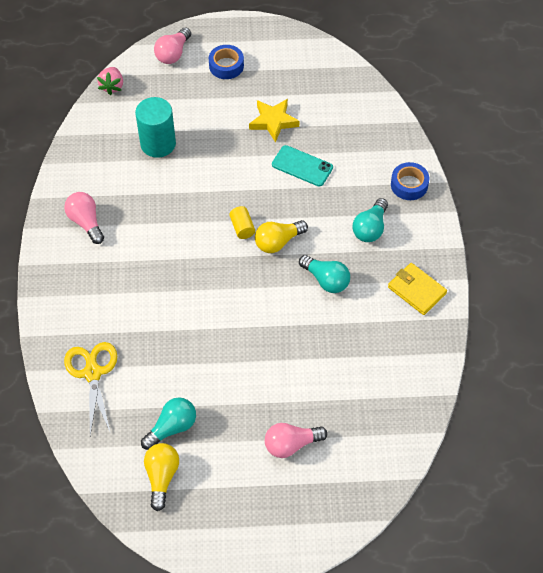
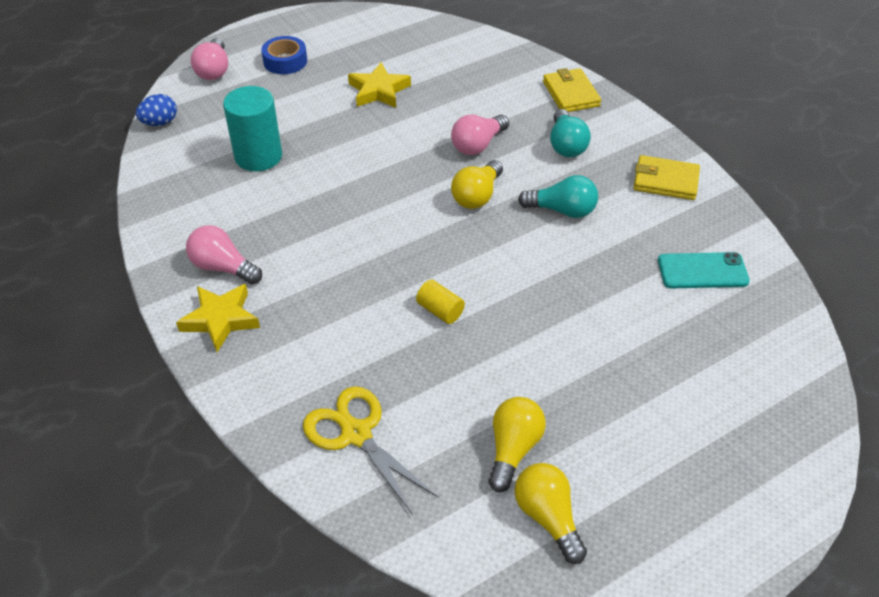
camera: 30 degrees left, 10 degrees down
pink strawberry [97,67,123,95] -> blue egg [136,94,177,126]
turquoise light bulb [141,398,196,450] -> yellow light bulb [489,397,546,492]
yellow cylinder [229,206,255,239] -> yellow cylinder moved to [416,280,465,324]
pink light bulb [265,423,327,458] -> pink light bulb moved to [451,115,509,155]
turquoise phone [272,145,333,186] -> turquoise phone moved to [658,252,750,288]
blue tape [391,162,429,200] -> yellow wallet [543,68,601,112]
none -> yellow star [176,284,260,352]

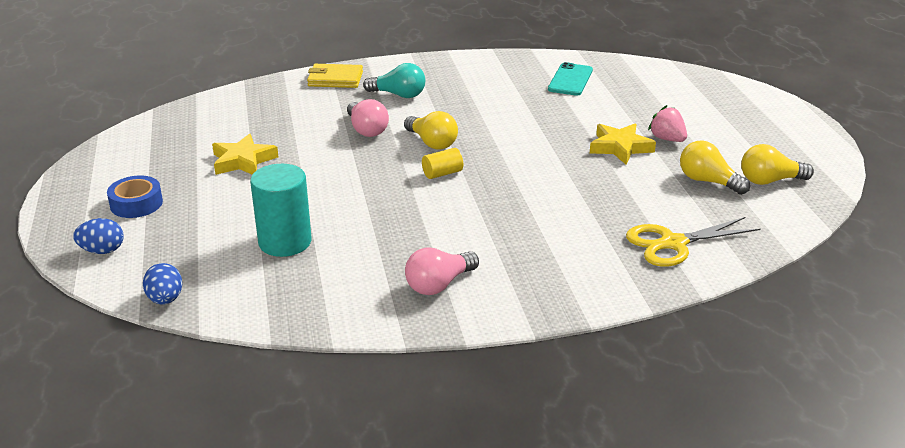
camera: 70 degrees left, 15 degrees down
yellow star [176,284,260,352] -> yellow star moved to [590,123,656,164]
pink light bulb [191,38,228,80] -> blue egg [73,218,124,254]
yellow cylinder [416,280,465,324] -> yellow cylinder moved to [422,148,463,179]
turquoise light bulb [518,175,598,218] -> none
yellow wallet [634,155,700,200] -> none
none -> pink strawberry [648,105,687,142]

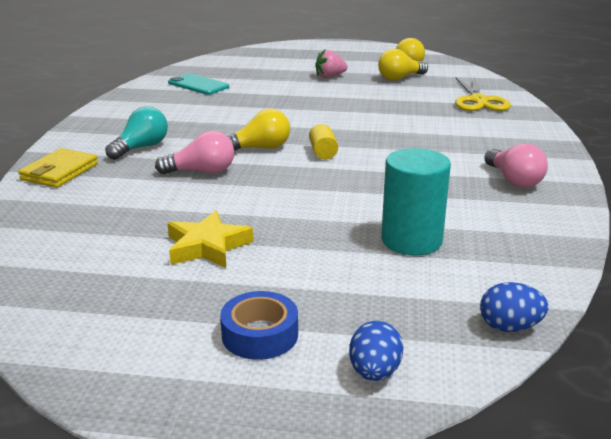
camera: 70 degrees left, 5 degrees down
yellow star [590,123,656,164] -> none

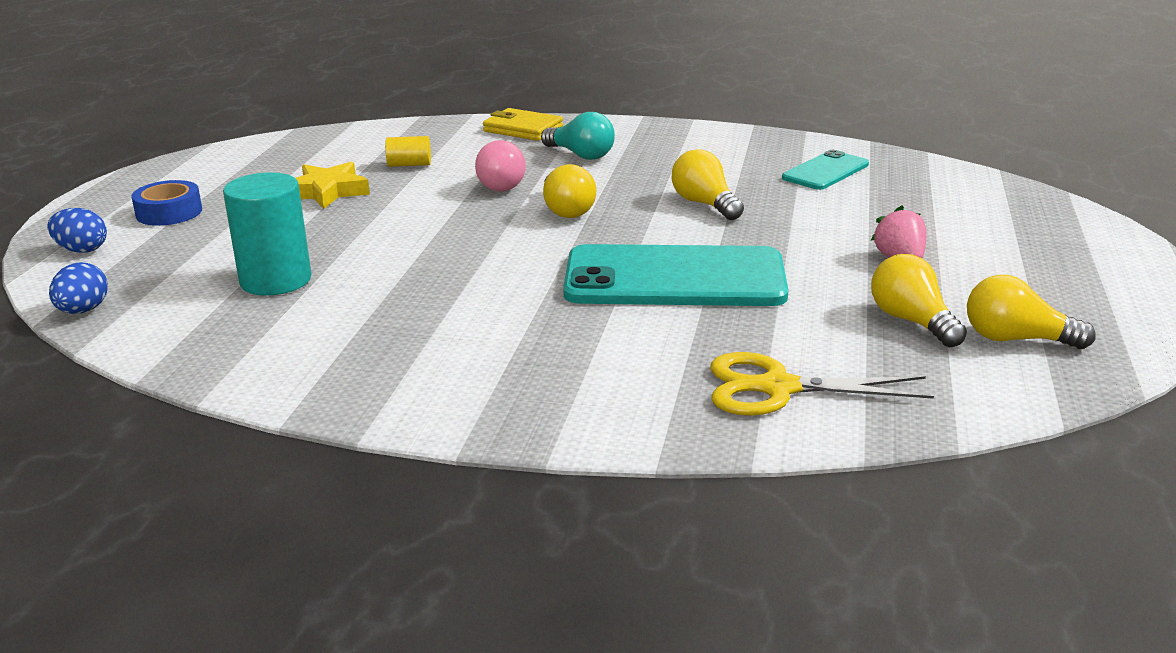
camera: 95 degrees right, 0 degrees up
yellow cylinder [309,124,338,160] -> yellow cylinder moved to [385,136,431,167]
pink light bulb [484,143,548,188] -> none
none -> turquoise phone [563,244,789,306]
none -> yellow light bulb [671,149,744,220]

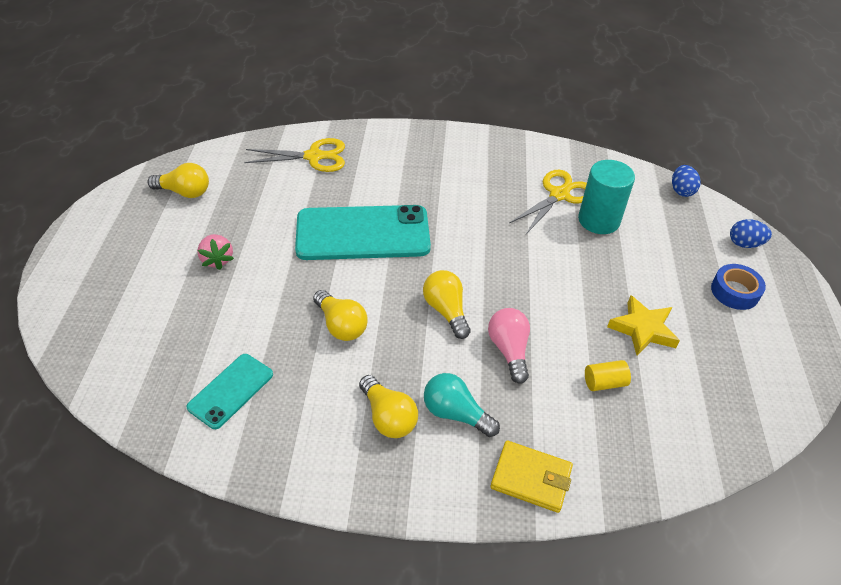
camera: 170 degrees right, 20 degrees up
yellow light bulb [871,254,967,347] -> yellow light bulb moved to [359,375,418,438]
none -> yellow scissors [509,170,587,234]

